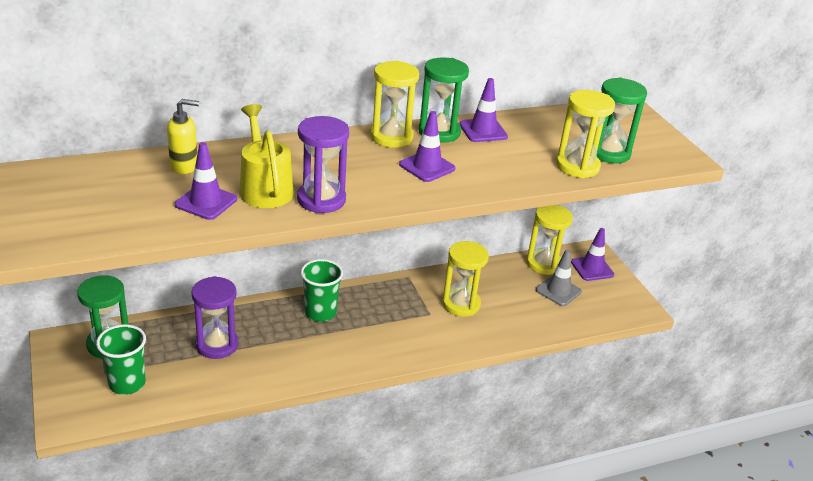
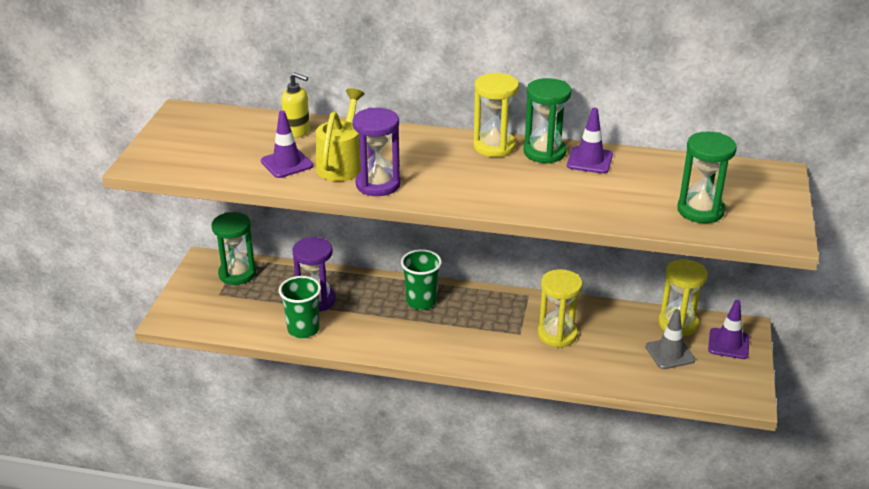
camera: 35 degrees right, 0 degrees up
green cup [96,324,146,395] -> green cup moved to [279,276,321,338]
purple traffic cone [399,111,456,182] -> none
yellow hourglass [556,90,615,178] -> none

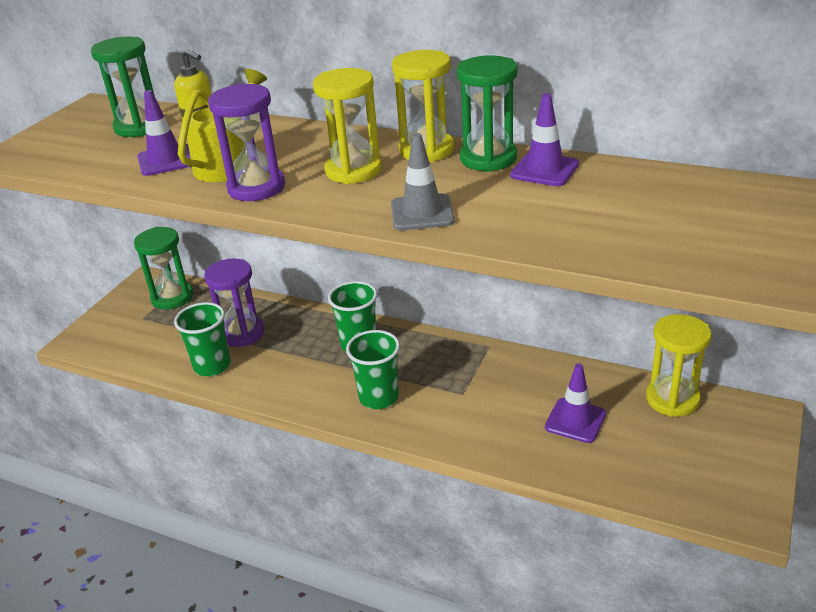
camera: 15 degrees right, 0 degrees up
yellow hourglass [537,269,583,348] -> yellow hourglass moved to [313,68,382,184]
grey traffic cone [646,309,695,369] -> grey traffic cone moved to [391,133,455,231]
green hourglass [677,131,737,223] -> green hourglass moved to [91,36,155,137]
purple traffic cone [708,300,749,359] -> purple traffic cone moved to [545,364,606,443]
none -> green cup [346,330,400,409]

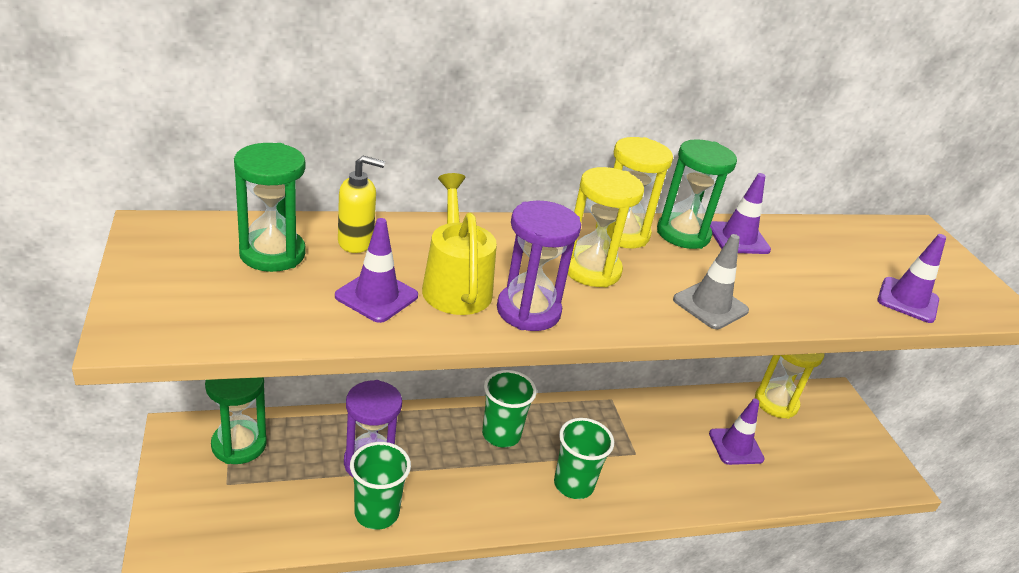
camera: 45 degrees left, 0 degrees up
none -> purple traffic cone [877,234,946,323]

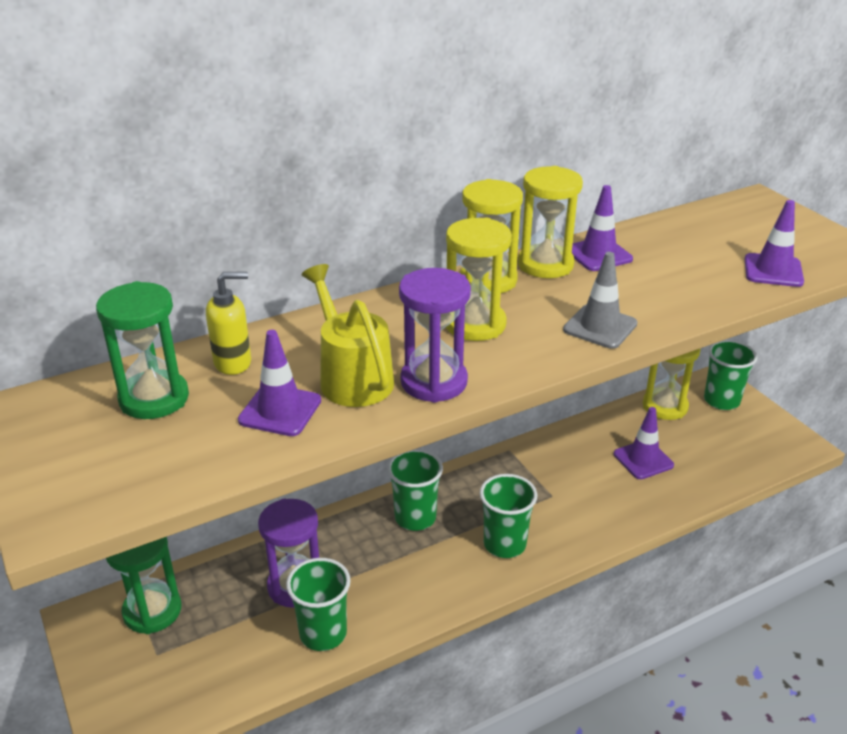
camera: 10 degrees left, 0 degrees up
green hourglass [657,139,737,249] -> yellow hourglass [518,166,583,278]
none -> green cup [704,340,758,410]

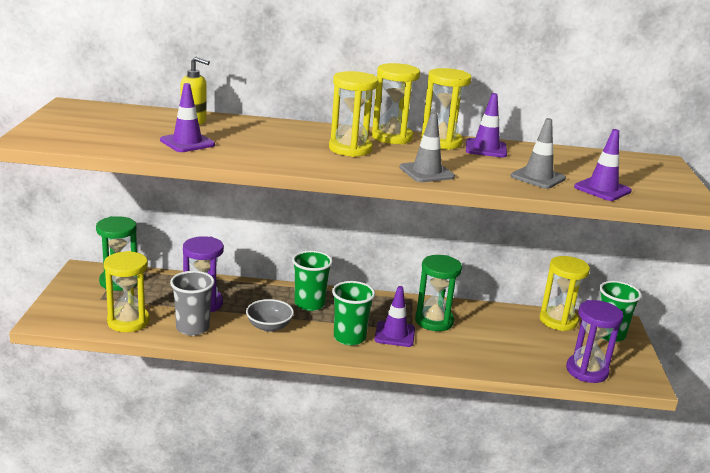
camera: 30 degrees right, 10 degrees down
green hourglass [96,281,189,419] -> green hourglass moved to [415,255,462,331]
green cup [286,558,351,651] -> grey cup [170,271,215,336]
yellow watering can [302,264,394,407] -> none
purple hourglass [399,268,471,403] -> purple hourglass moved to [566,300,623,383]
purple traffic cone [614,407,674,479] -> purple traffic cone moved to [374,286,415,347]
none -> yellow hourglass [104,251,150,332]
none -> grey bowl [246,299,294,332]
none -> grey traffic cone [511,118,566,189]

